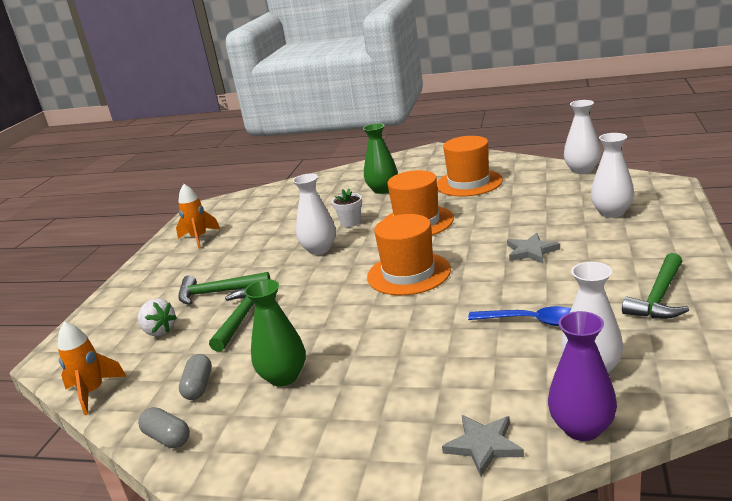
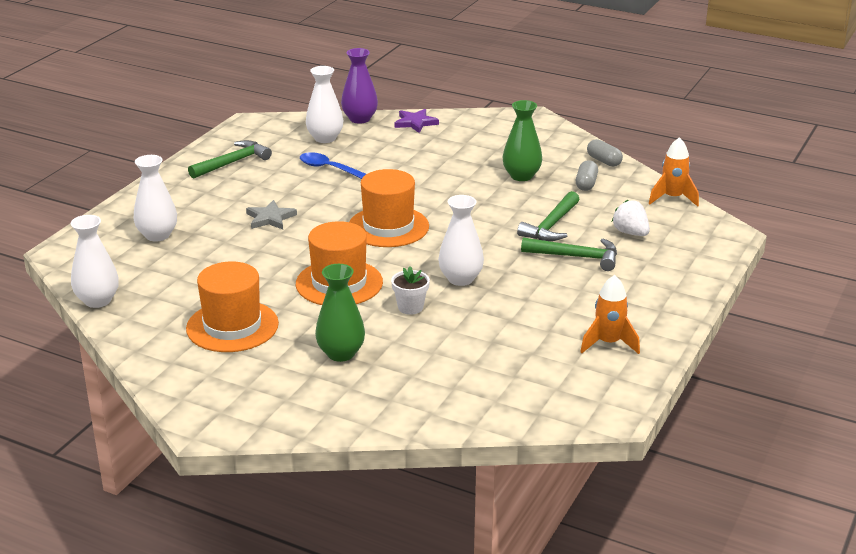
camera: 170 degrees left, 5 degrees up
grey star [442,415,524,476] -> purple star [394,109,439,133]

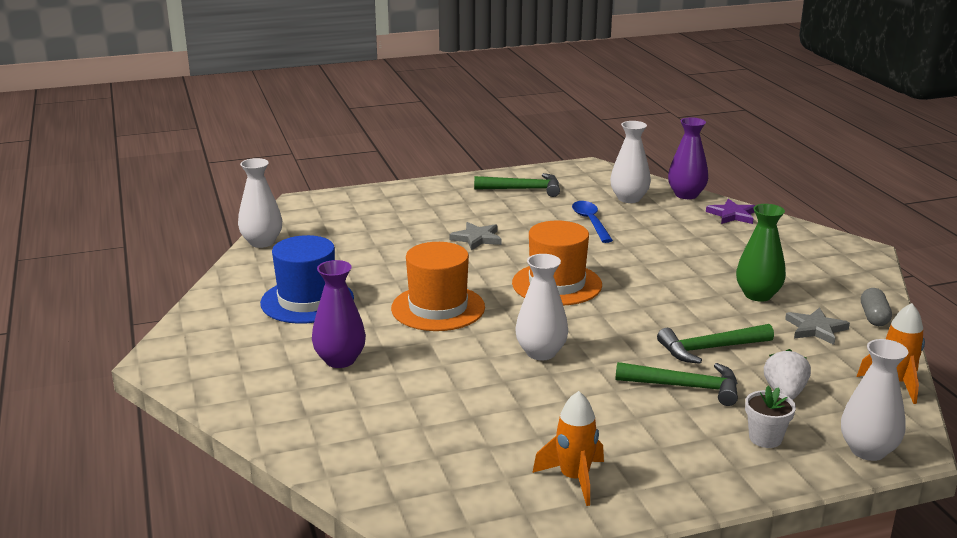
camera: 45 degrees right, 5 degrees down
white vase [134,155,177,242] -> white vase moved to [841,339,908,461]
orange hat [186,262,279,352] -> blue hat [260,235,354,324]
green vase [315,264,365,362] -> purple vase [312,260,366,368]
white flower pot [391,266,430,315] -> white flower pot moved to [745,386,796,448]
green hammer [521,238,617,271] -> green hammer turned 45 degrees counterclockwise [616,362,738,406]
grey capsule [576,160,598,191] -> grey star [785,308,850,345]

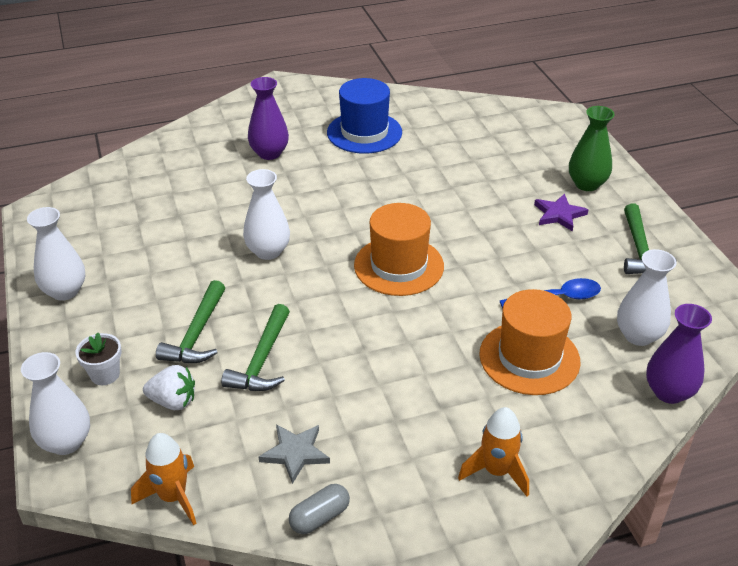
camera: 90 degrees right, 15 degrees up
white vase [238,158,282,248] -> white vase moved to [27,207,85,301]
orange hat [391,242,485,331] -> orange hat moved to [479,289,580,395]
grey star [450,222,502,251] -> none
orange rocket [532,391,604,506] -> orange rocket moved to [458,407,529,496]
green hammer [657,324,774,364] -> green hammer turned 150 degrees counterclockwise [221,304,290,391]
purple star [706,199,755,224] -> purple star moved to [534,194,589,232]
green vase [736,204,786,302] -> green vase moved to [569,106,615,191]
grey capsule [861,288,892,326] -> grey capsule turned 45 degrees counterclockwise [289,484,350,534]

